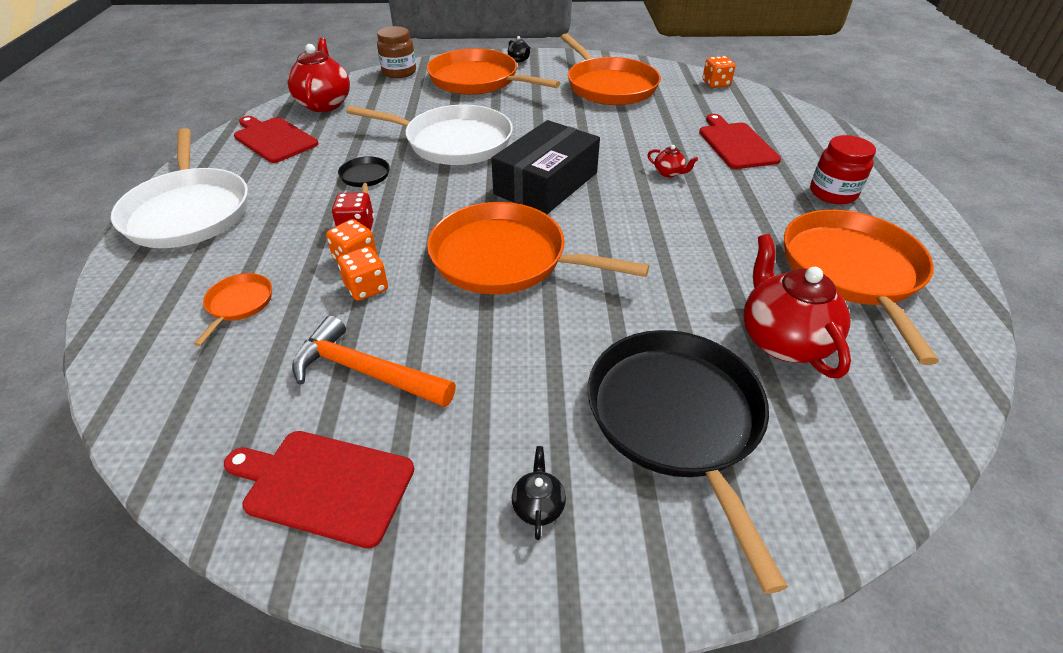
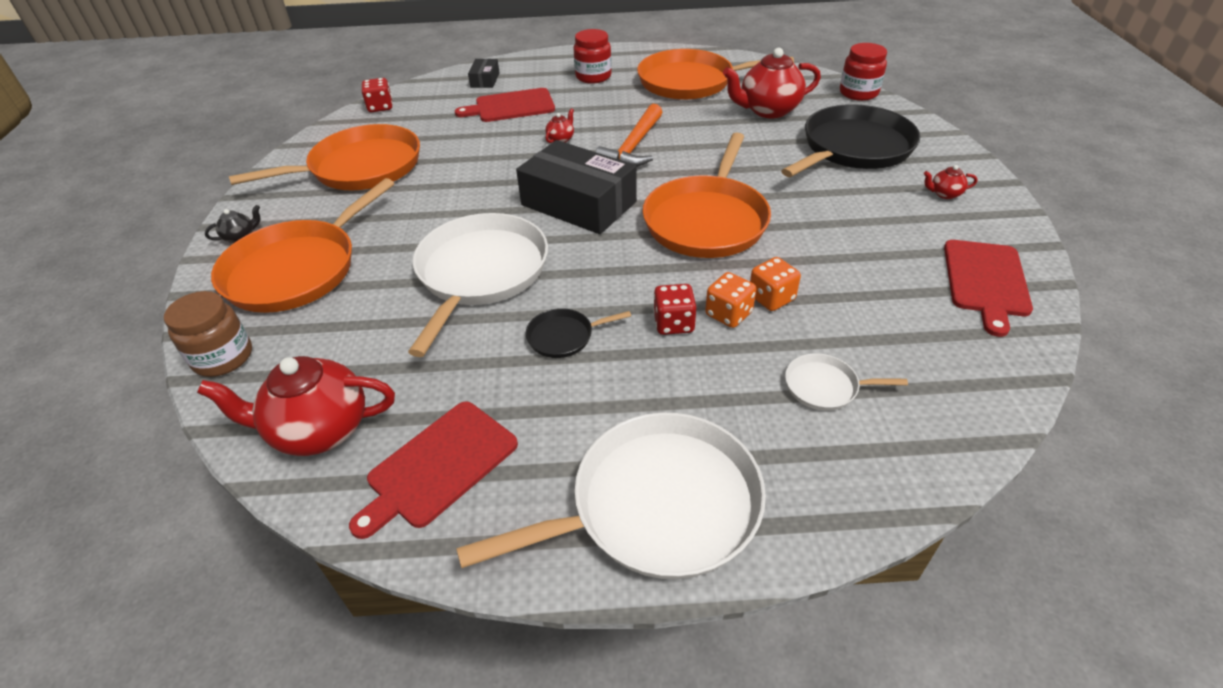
camera: 90 degrees left, 0 degrees up
orange pan [194,273,272,346] -> white pan [785,354,908,411]
orange hammer [292,316,456,407] -> orange hammer moved to [595,104,662,167]
black teapot [512,446,566,540] -> red teapot [924,165,978,199]
black pan [588,330,788,594] -> black pan turned 150 degrees clockwise [781,104,920,177]
orange dice [703,56,735,88] -> red dice [362,78,393,112]
none -> black box [468,59,500,88]
none -> red jar [840,43,887,101]

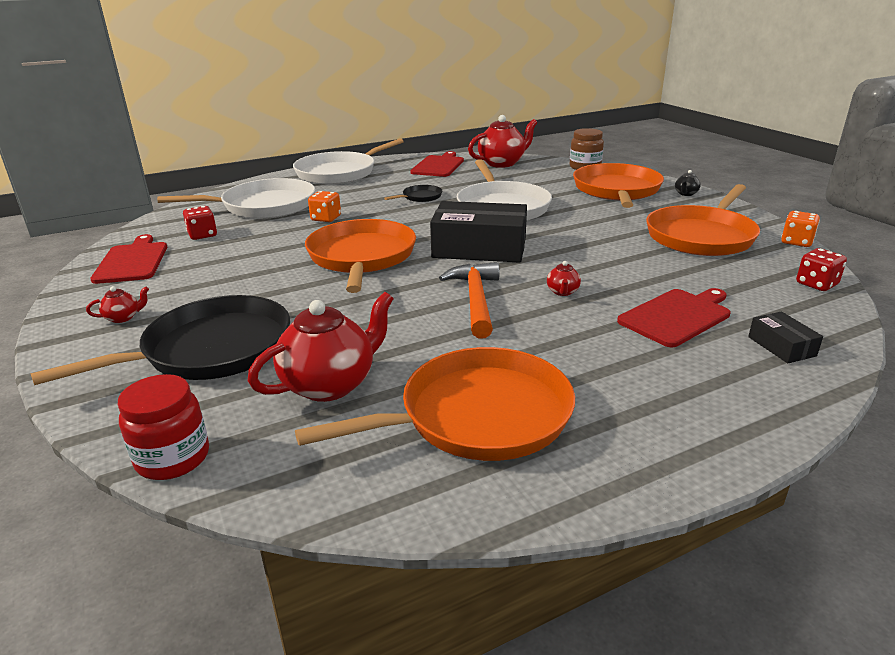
camera: 155 degrees right, 15 degrees down
red jar [573,29,612,84] -> none
red dice [653,284,696,335] -> red dice moved to [183,206,217,240]
orange dice [750,257,801,311] -> orange dice moved to [781,211,820,247]
black pan [781,104,920,177] -> black pan turned 150 degrees counterclockwise [30,295,290,385]
white pan [785,354,908,411] -> white pan [157,178,315,219], size x2.25

